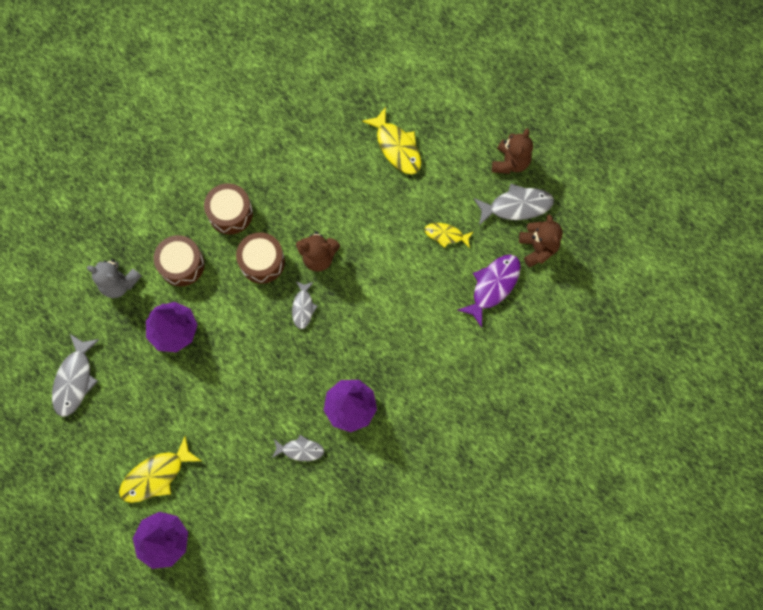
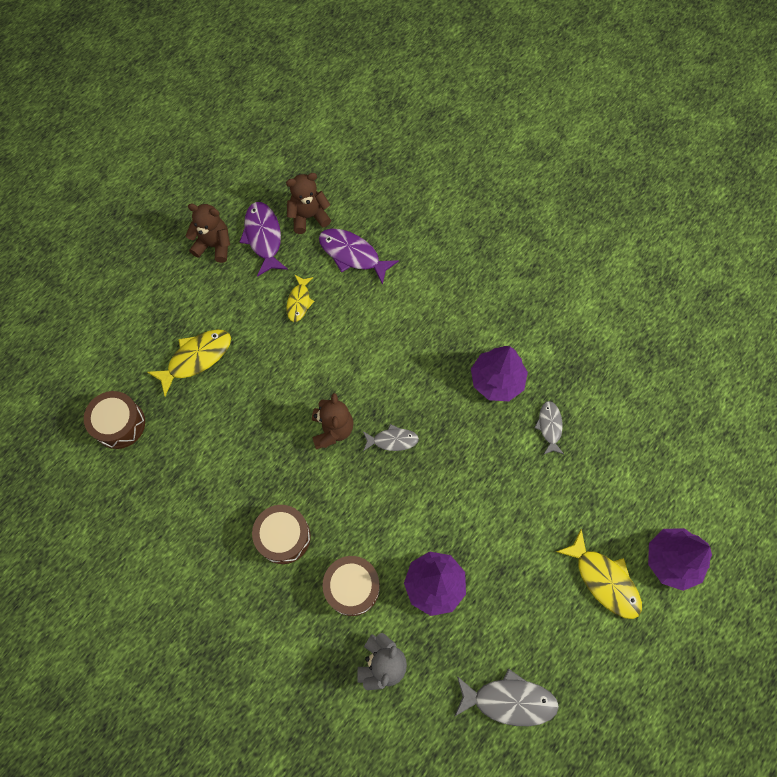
camera: 95 degrees left, 5 degrees down
brown drum [236,232,285,284] -> brown drum moved to [84,391,145,449]
grey fish [474,183,554,225] -> purple fish [240,202,288,277]

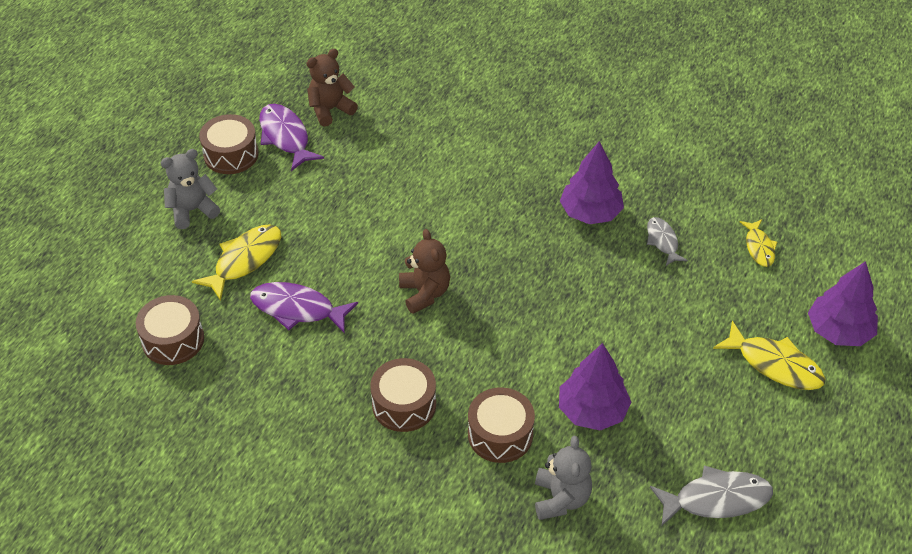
camera: 15 degrees left, 20 degrees down
brown teddy bear [186,204,230,263] -> brown drum [199,114,259,174]
yellow fish [286,275,315,322] -> yellow fish moved to [740,219,777,267]
purple fish [319,229,399,285] -> purple fish moved to [250,282,358,334]
grey fish [363,424,419,451] -> none
none -> grey teddy bear [161,149,220,229]

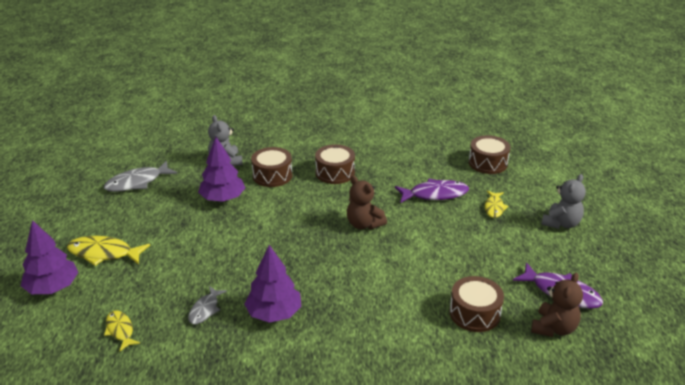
camera: 155 degrees right, 15 degrees down
yellow fish [192,224,281,301] -> yellow fish [485,191,508,218], size x0.61
brown drum [199,114,259,174] -> brown drum moved to [449,276,504,332]
grey fish [647,217,688,266] -> grey fish turned 60 degrees clockwise [188,286,227,324]

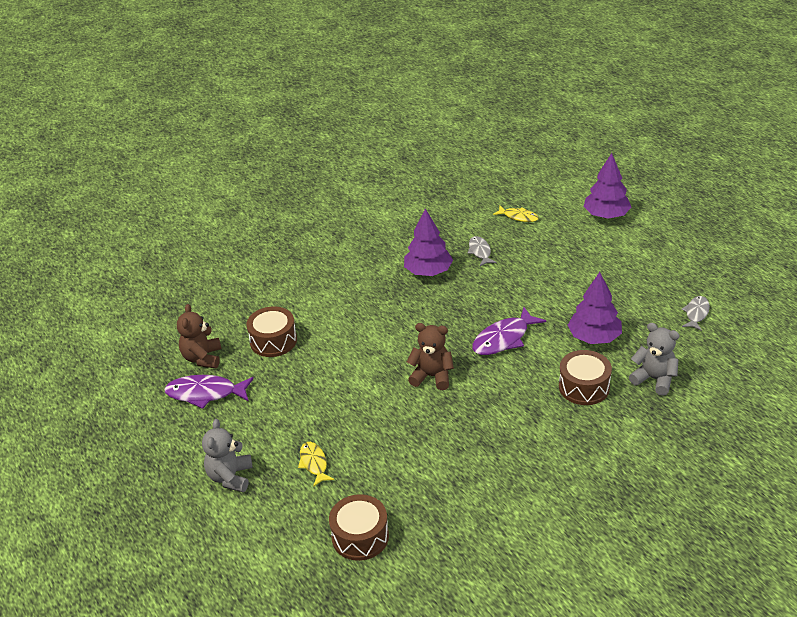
camera: 150 degrees right, 5 degrees up
yellow fish [67,236,150,266] -> none
grey fish [104,161,177,192] -> grey fish [681,296,710,331], size x0.61
brown drum [315,144,355,184] -> none
purple fish [395,179,469,203] -> purple fish moved to [472,307,546,355]

